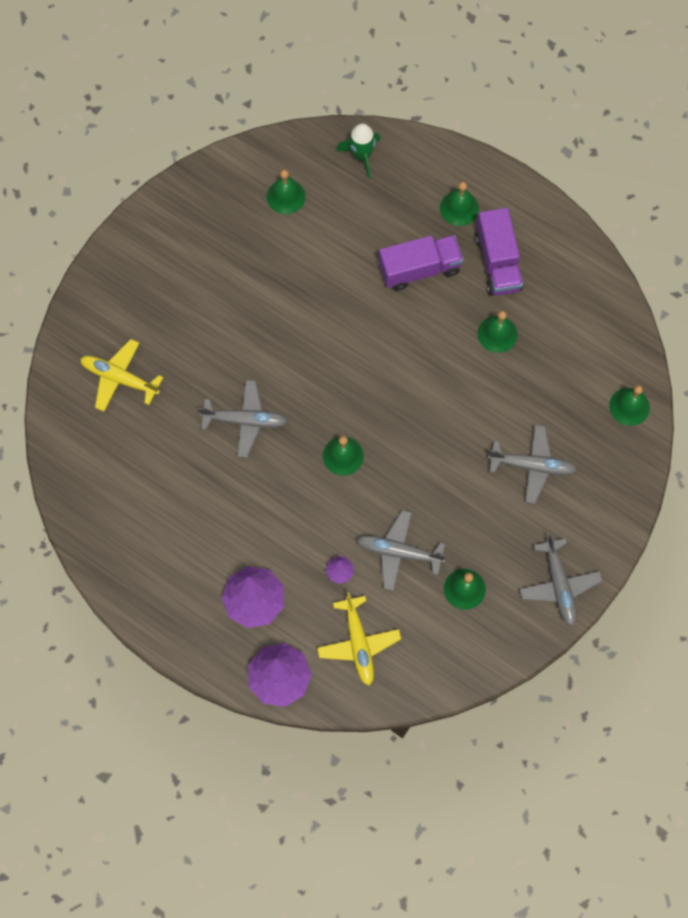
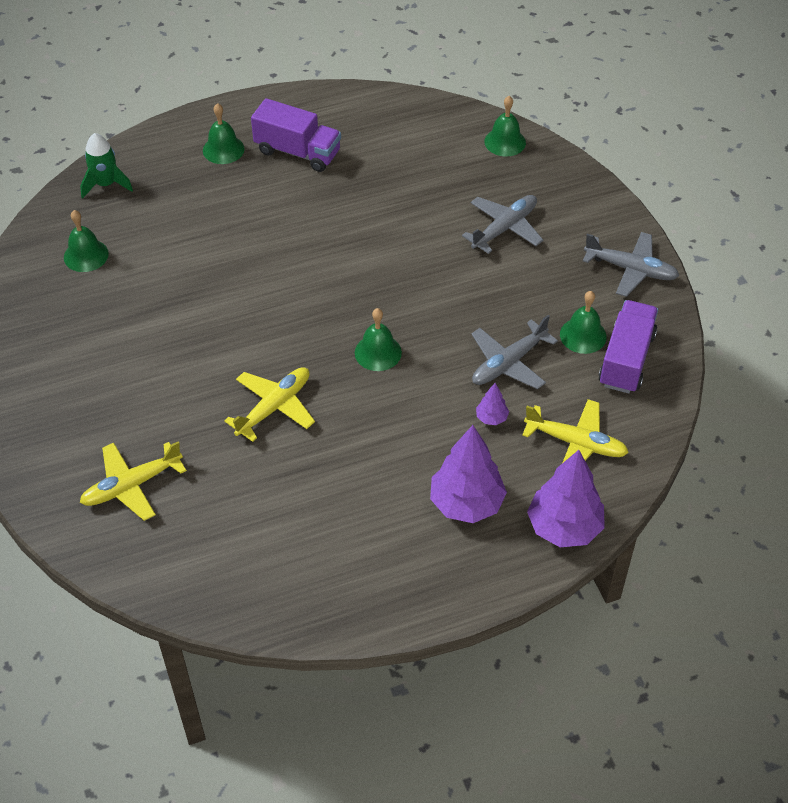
camera: 55 degrees left, 20 degrees down
grey plane [198,380,288,457] -> yellow plane [224,367,315,442]
purple truck [379,235,463,291] -> purple truck moved to [598,300,658,393]
green bell [478,311,517,353] -> none

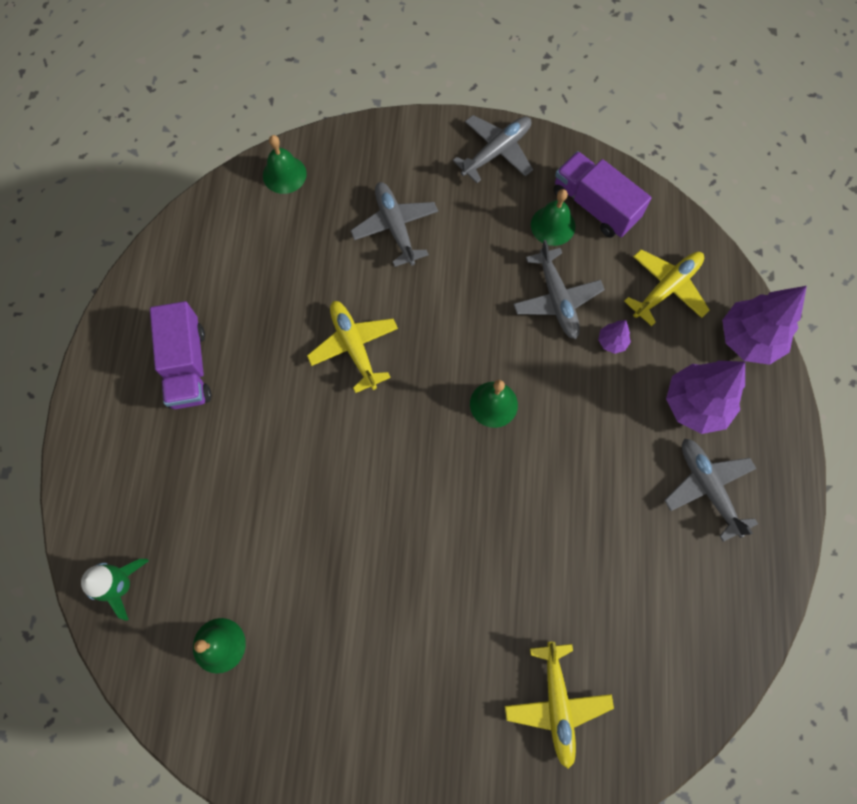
camera: 65 degrees left, 20 degrees up
green bell [203,103,245,164] -> none
yellow plane [224,367,315,442] -> yellow plane moved to [307,301,398,393]
purple truck [251,98,341,172] -> purple truck turned 120 degrees clockwise [150,301,211,409]
none -> grey plane [664,439,758,542]

